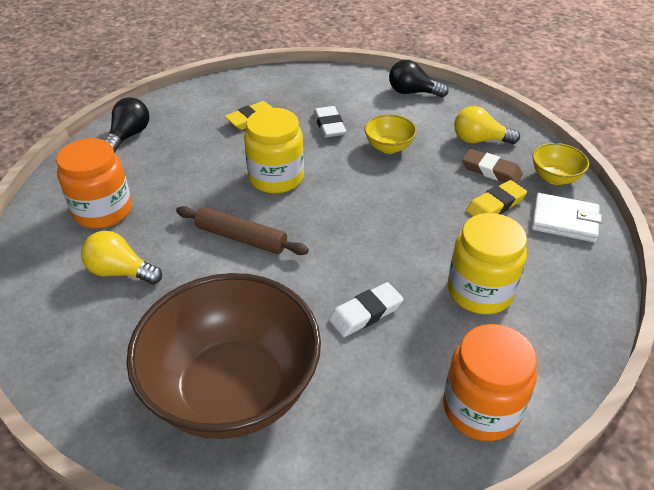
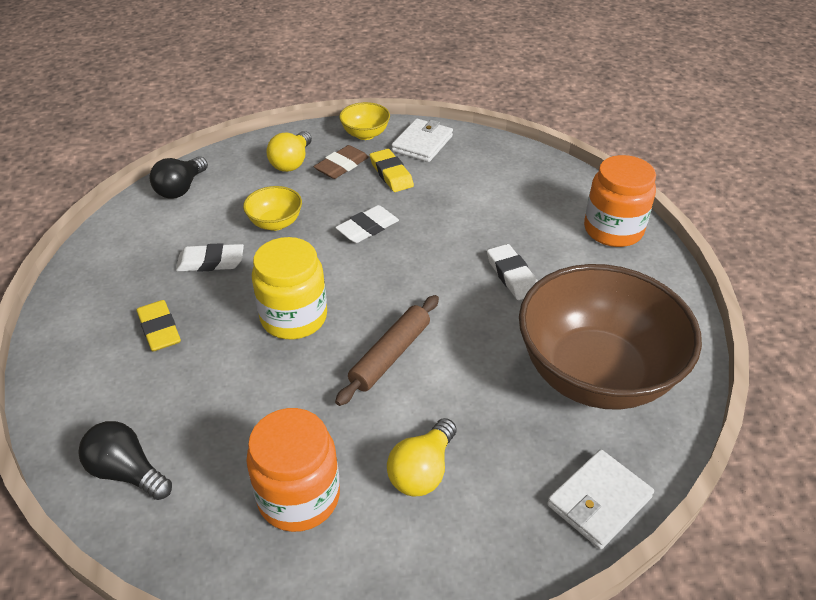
camera: 80 degrees left, 0 degrees up
yellow jar [448,213,527,314] -> none
none -> white eraser [335,205,399,243]
none -> white wallet [547,449,654,549]

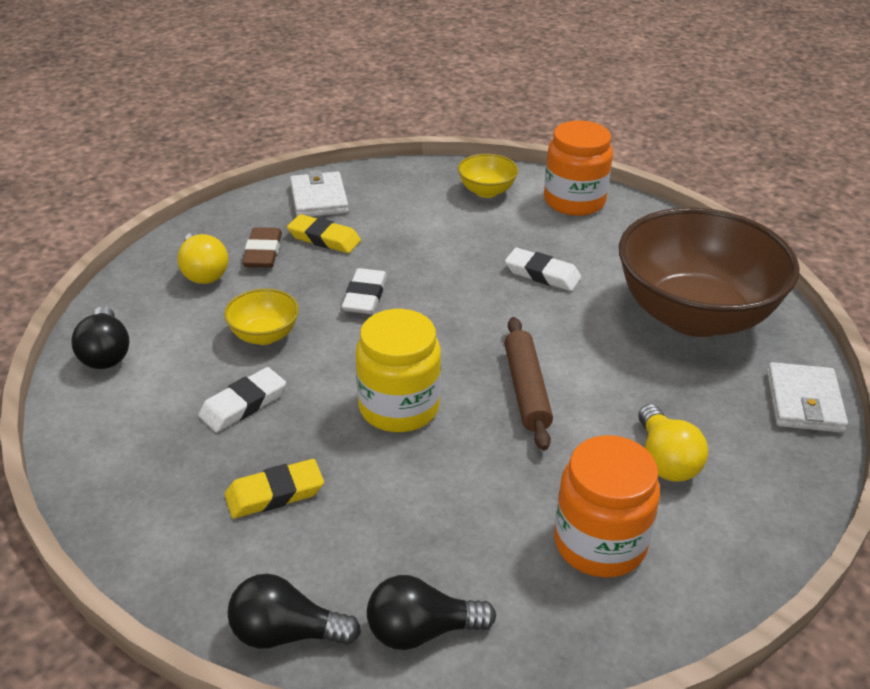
camera: 40 degrees left, 5 degrees down
yellow eraser [136,300,181,352] -> yellow eraser turned 45 degrees counterclockwise [225,459,324,519]
yellow bowl [339,102,390,140] -> yellow bowl moved to [458,154,518,198]
none -> black light bulb [227,574,361,649]

